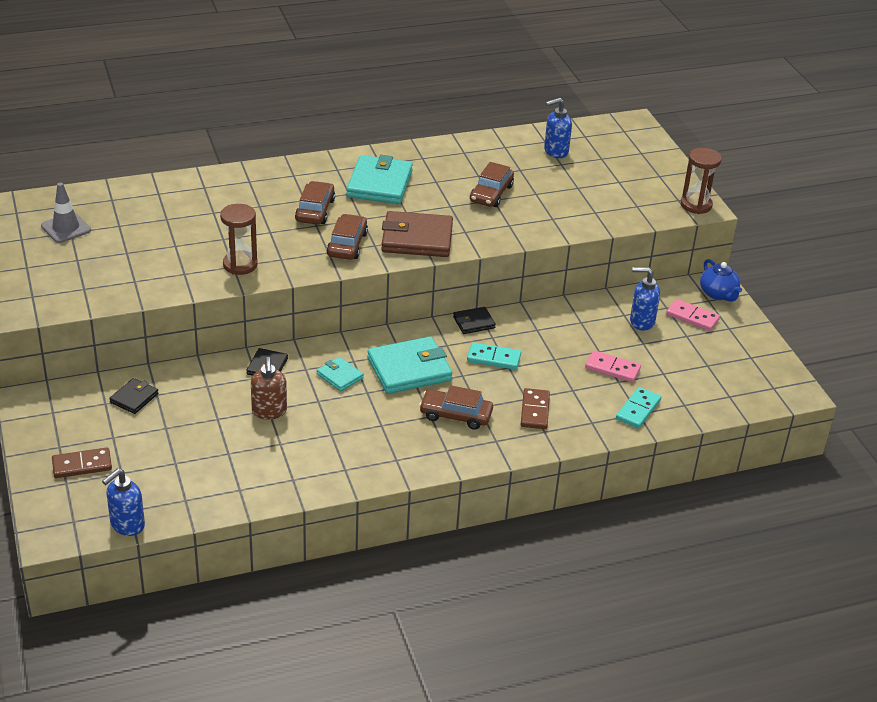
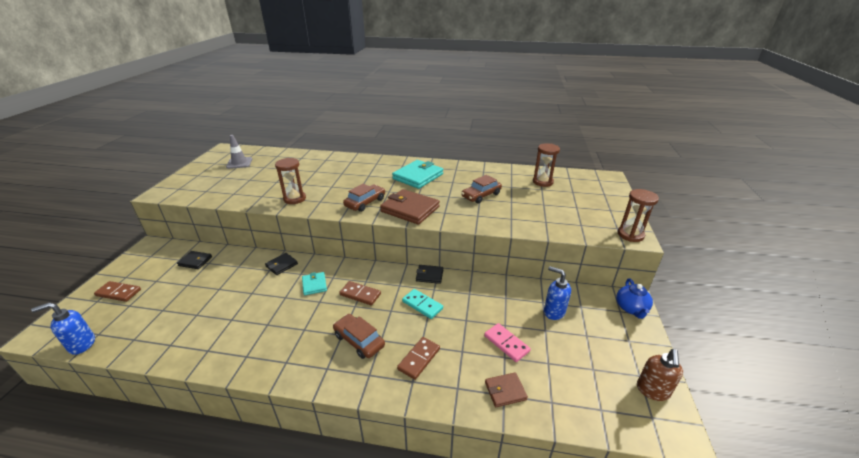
camera: 30 degrees right, 5 degrees down
black wallet [109,378,158,414] -> black wallet turned 45 degrees clockwise [177,251,212,269]
brown soap dispenser [251,357,287,420] -> brown soap dispenser moved to [637,349,683,401]
brown car [295,181,335,225] -> none
turquoise wallet [367,336,453,394] -> brown domino [339,281,381,305]
blue soap dispenser [544,98,572,158] -> brown hourglass [533,143,560,187]
turquoise domino [616,387,661,429] -> brown wallet [485,372,528,407]
pink domino [666,299,720,331] -> none

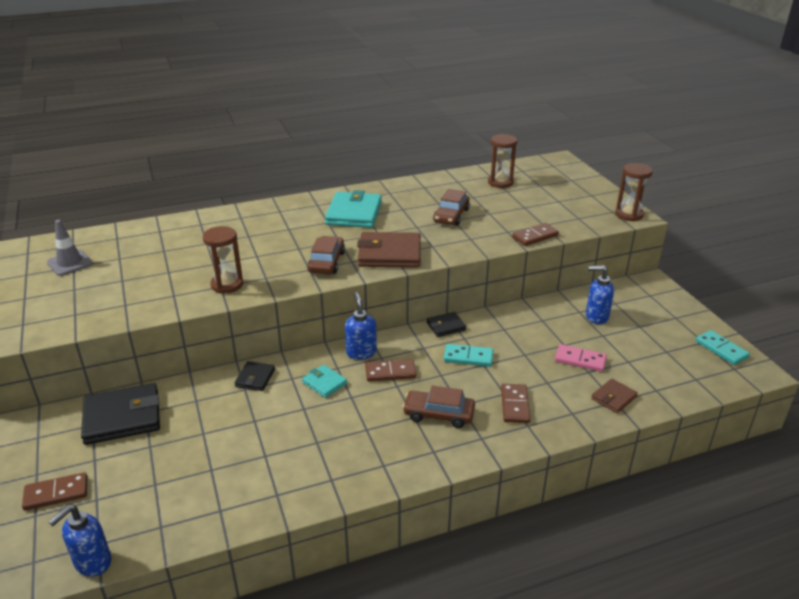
camera: 30 degrees left, 0 degrees up
black wallet [177,251,212,269] -> black wallet [81,383,160,445], size x1.92
blue teapot [616,278,653,319] -> none
brown soap dispenser [637,349,683,401] -> turquoise domino [696,330,750,365]
none -> blue soap dispenser [345,292,377,360]
none -> brown domino [512,223,559,246]

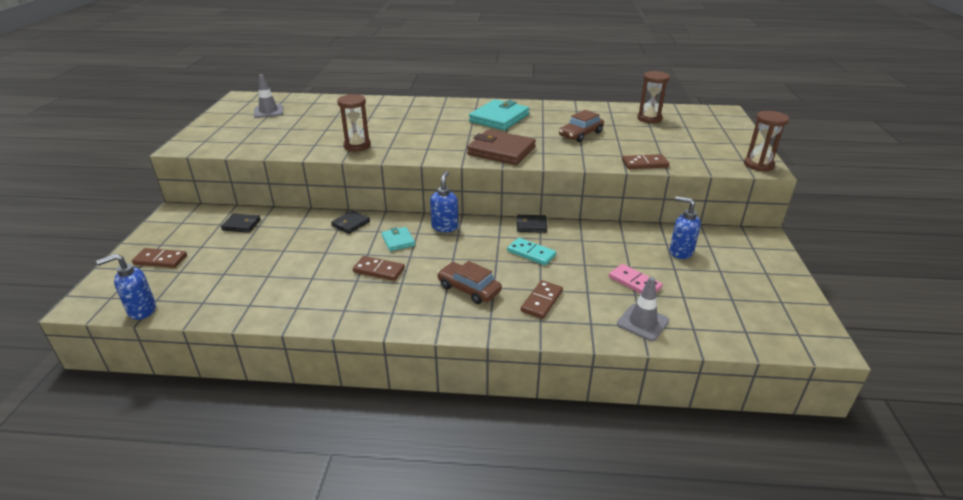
camera: 25 degrees right, 0 degrees up
black wallet [81,383,160,445] -> black wallet [221,213,261,233], size x0.52
brown car [307,236,345,274] -> none
brown domino [365,359,416,382] -> brown domino moved to [353,256,405,281]
brown wallet [591,379,638,413] -> grey traffic cone [617,277,669,341]
turquoise domino [696,330,750,365] -> none

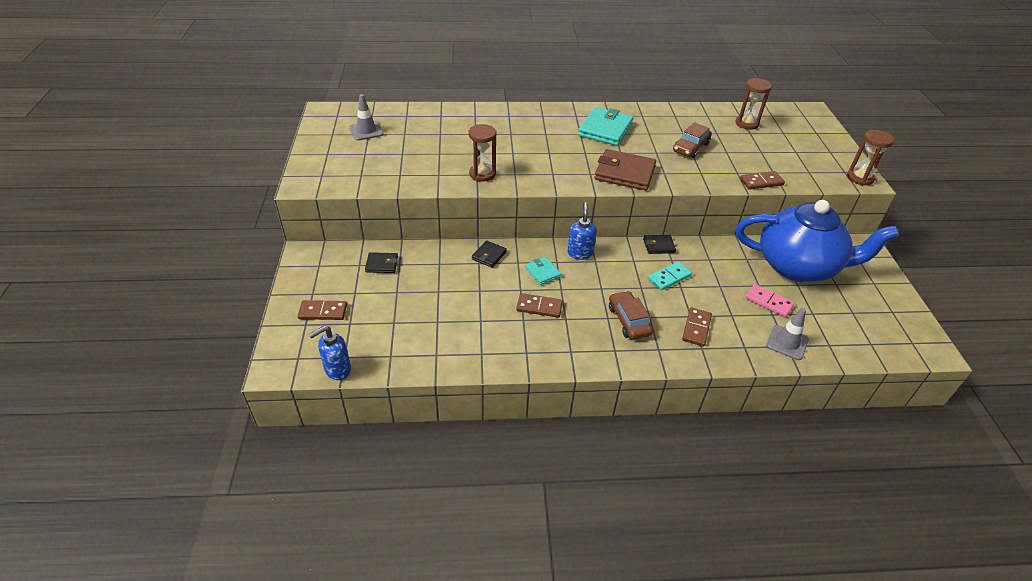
camera: 10 degrees left, 10 degrees up
brown car [437,261,502,304] -> brown car turned 45 degrees clockwise [609,291,653,340]
turquoise domino [507,238,556,265] -> turquoise domino turned 60 degrees counterclockwise [648,261,692,291]
blue soap dispenser [670,196,701,259] -> blue teapot [736,200,899,282]

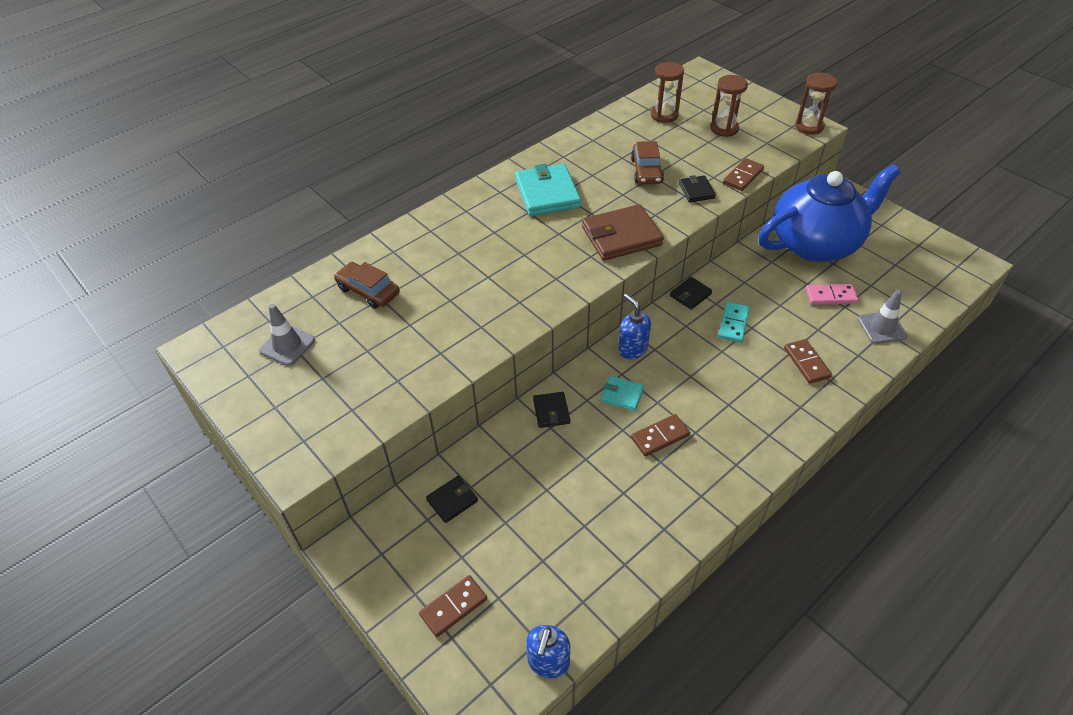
camera: 35 degrees left, 5 degrees up
brown hourglass [469,124,496,182] -> brown hourglass moved to [710,75,748,137]
brown car [609,291,653,340] -> brown car moved to [334,262,400,309]
none -> black wallet [679,175,716,202]

